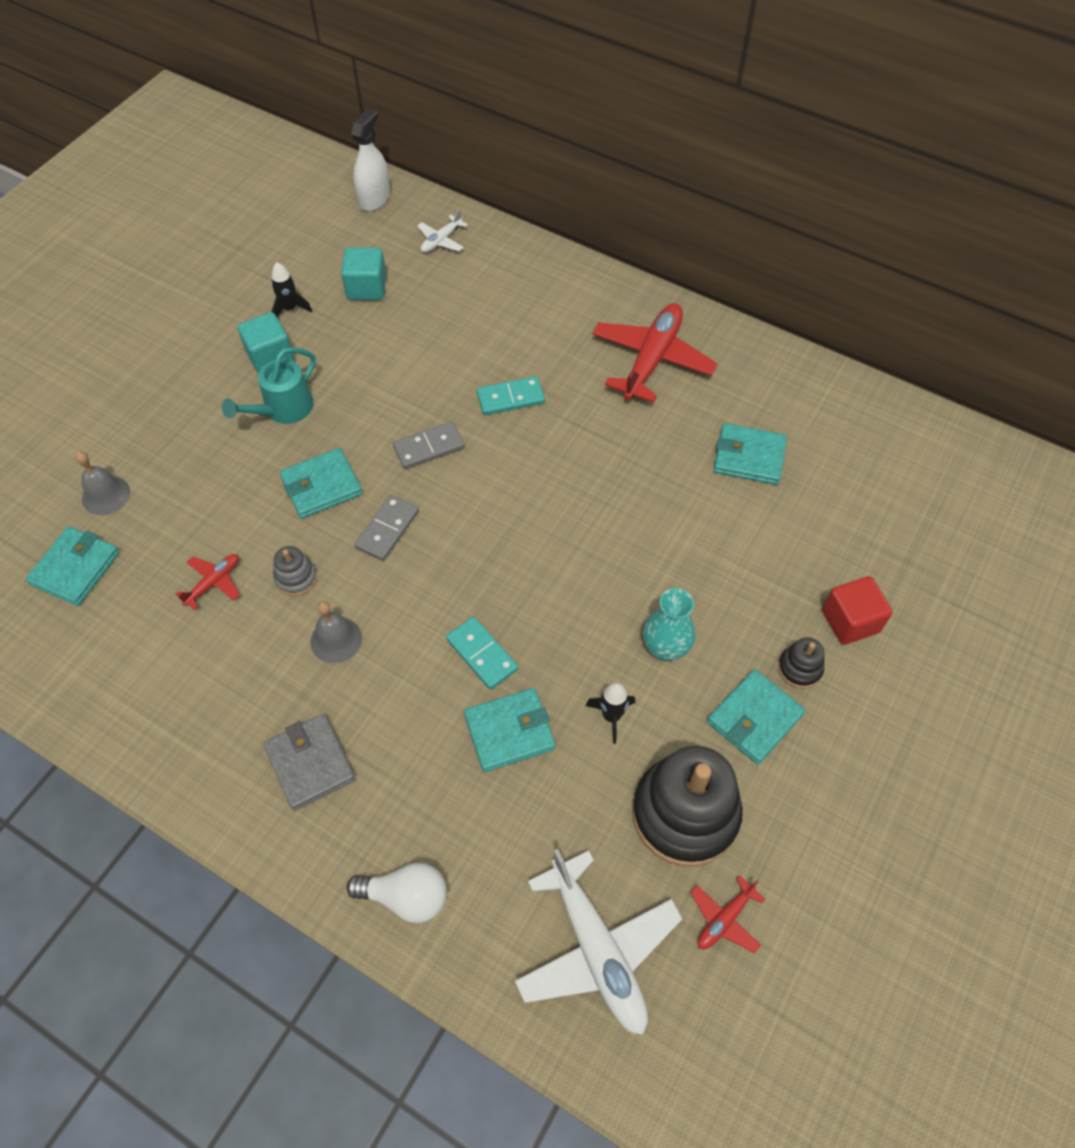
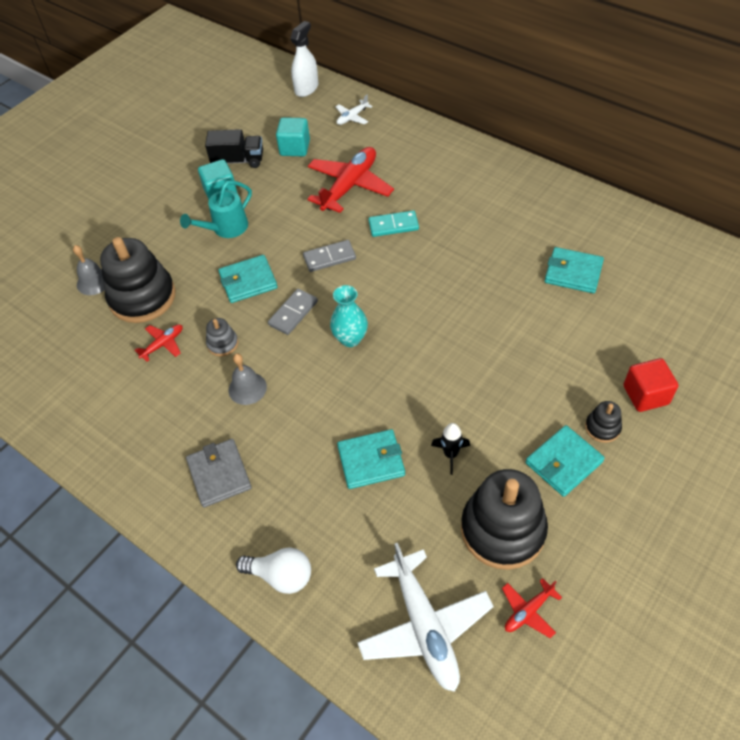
camera: 10 degrees right, 5 degrees down
turquoise wallet [25,526,119,606] -> none
black rocket [271,263,312,318] -> black truck [205,129,263,168]
turquoise domino [446,617,518,690] -> none
red plane [592,303,718,403] -> red plane moved to [307,147,394,213]
turquoise vase [643,588,696,661] -> turquoise vase moved to [330,285,368,347]
none -> black stacking toy [100,237,176,323]

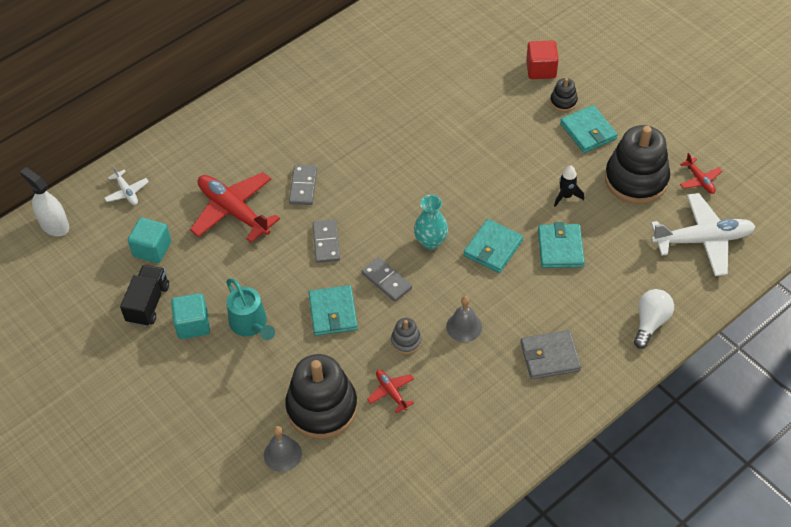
camera: 80 degrees left, 0 degrees up
turquoise domino [368,210,419,237] -> grey domino [289,165,317,205]
turquoise wallet [545,247,604,293] -> turquoise wallet moved to [464,219,523,273]

